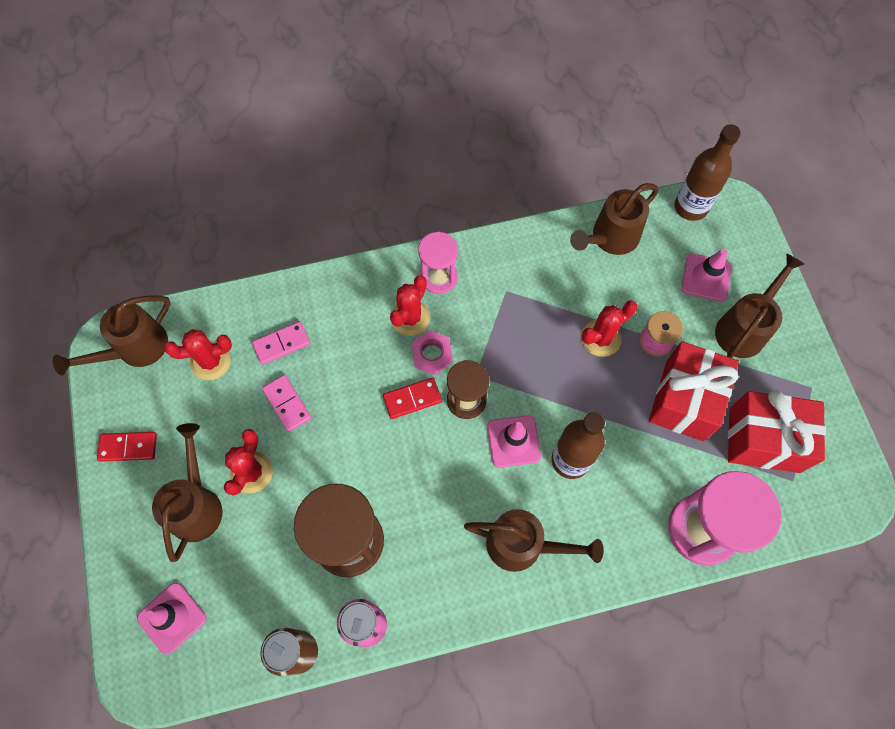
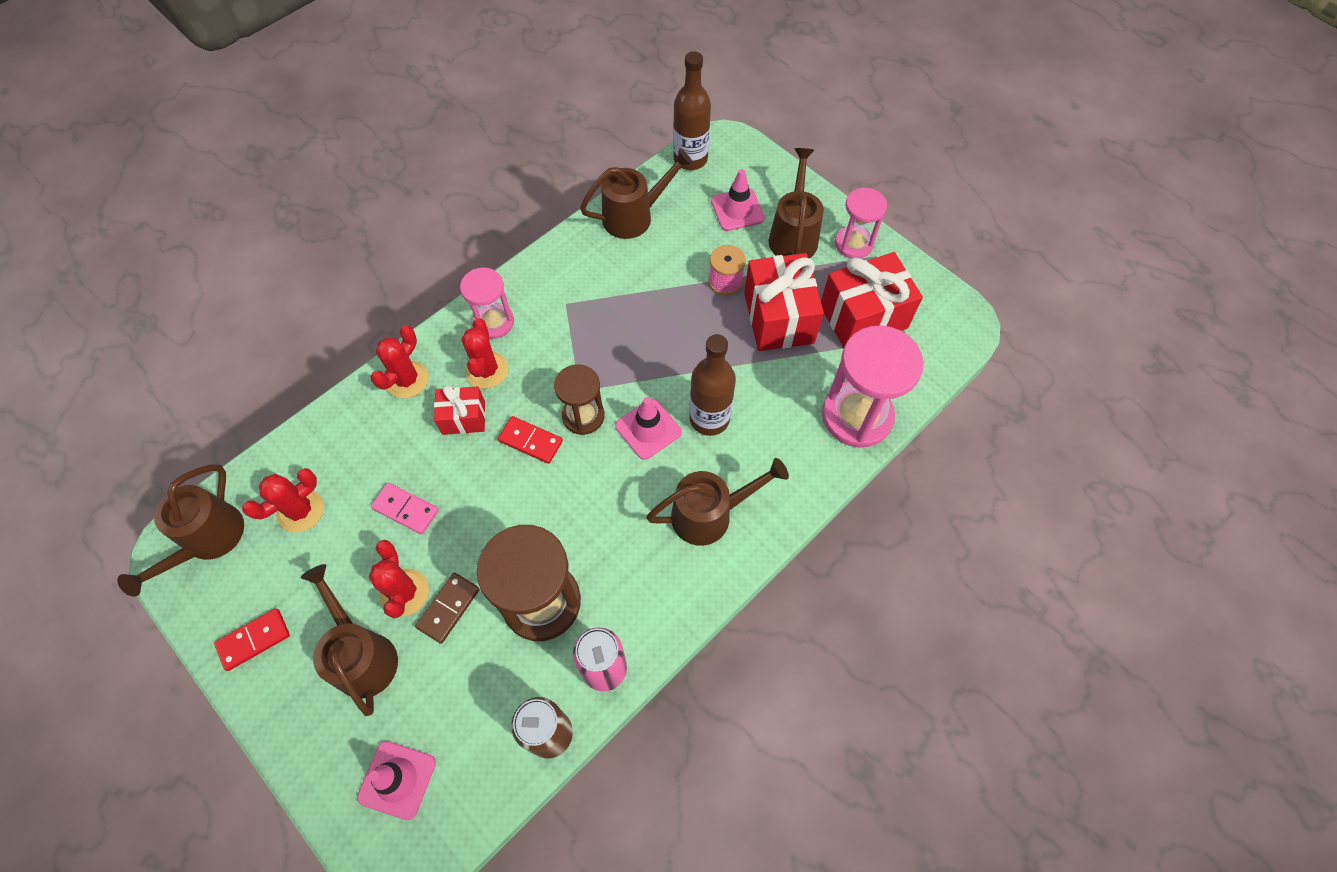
camera: 30 degrees left, 5 degrees down
pink domino [252,321,310,365] -> none
red domino [383,377,442,419] -> red domino turned 75 degrees clockwise [498,416,563,464]
pink nut [412,330,453,375] -> none
brown watering can [570,183,659,255] -> brown watering can turned 135 degrees counterclockwise [580,149,693,239]
red cactus [581,300,637,357] -> red cactus moved to [370,325,429,398]
none -> brown domino [415,573,480,644]
none -> red gift [434,385,485,435]
none -> pink hourglass [835,188,887,259]

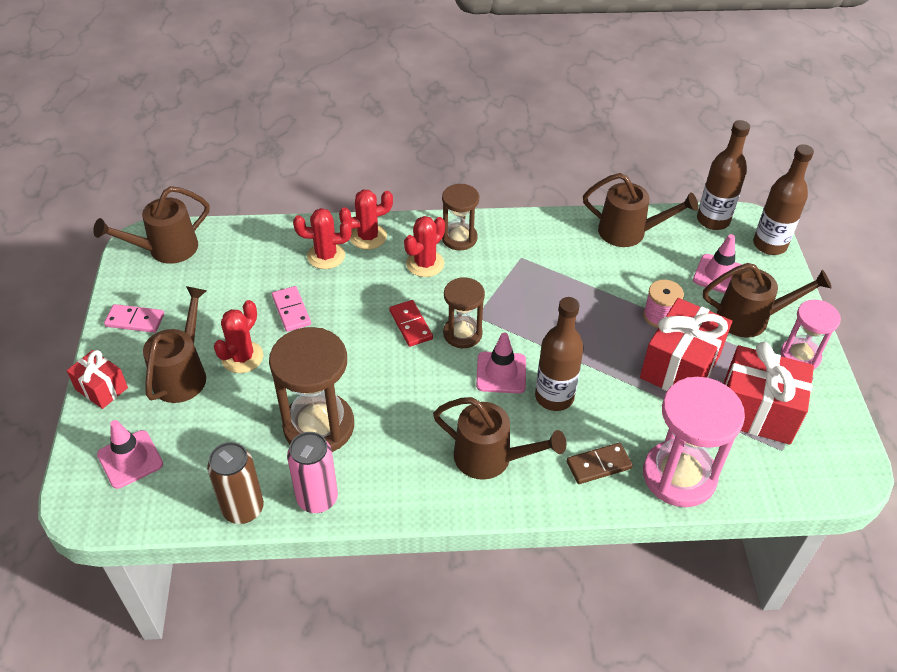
camera: 40 degrees right, 15 degrees down
red domino [214,608,290,671] -> pink domino [104,304,164,333]
red cactus [242,468,324,533] -> red cactus moved to [293,208,352,269]
brown domino [415,573,480,644] -> brown domino moved to [567,443,633,484]
red gift [434,385,485,435] -> red gift moved to [67,350,128,409]
pink hourglass [460,268,514,339] -> brown hourglass [442,184,479,251]
brown watering can [769,148,824,258] -> brown watering can turned 45 degrees clockwise [703,263,832,338]
none -> brown bottle [753,144,814,255]

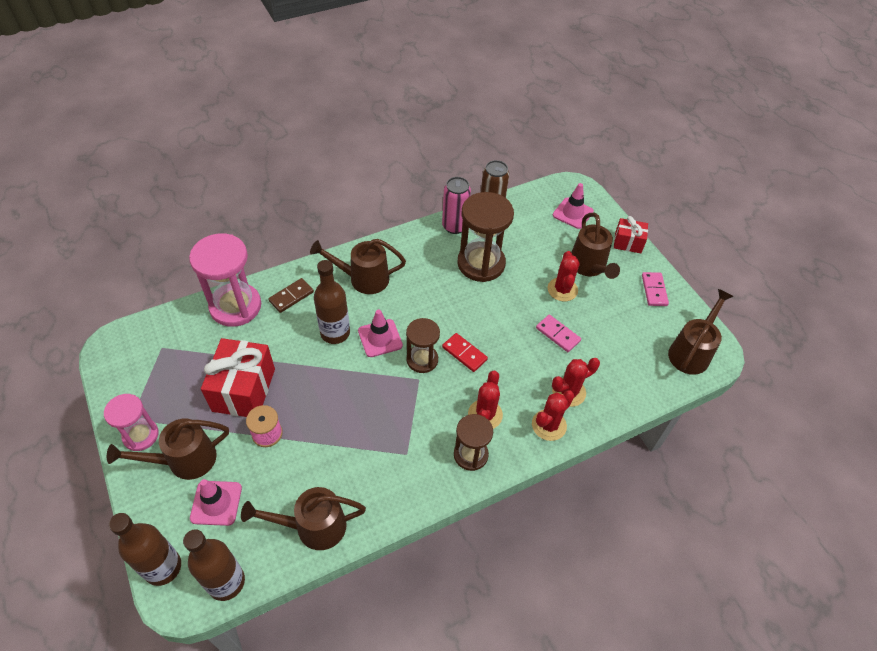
camera: 155 degrees right, 5 degrees up
pink domino [104,304,164,333] -> pink domino turned 75 degrees counterclockwise [642,272,669,306]
red gift [724,342,814,445] -> none

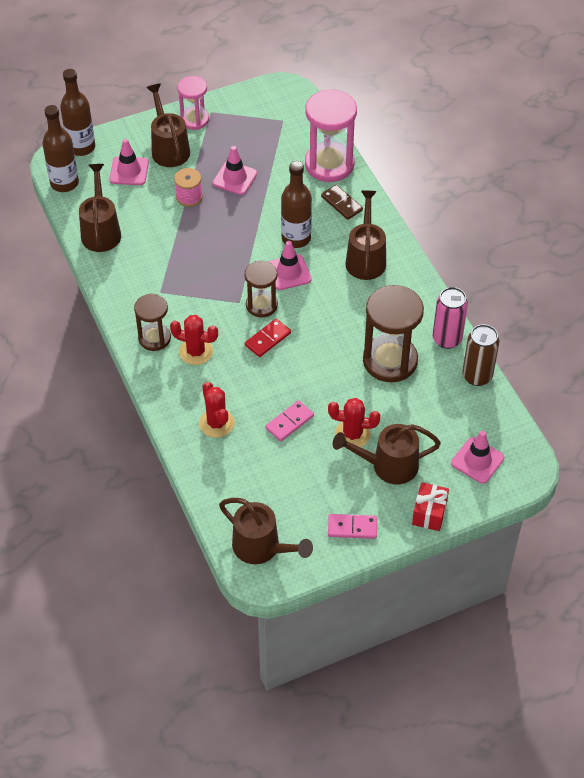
camera: 95 degrees right, 0 degrees up
red gift [201,338,275,417] -> pink traffic cone [213,146,257,195]
red cactus [532,390,574,441] -> none

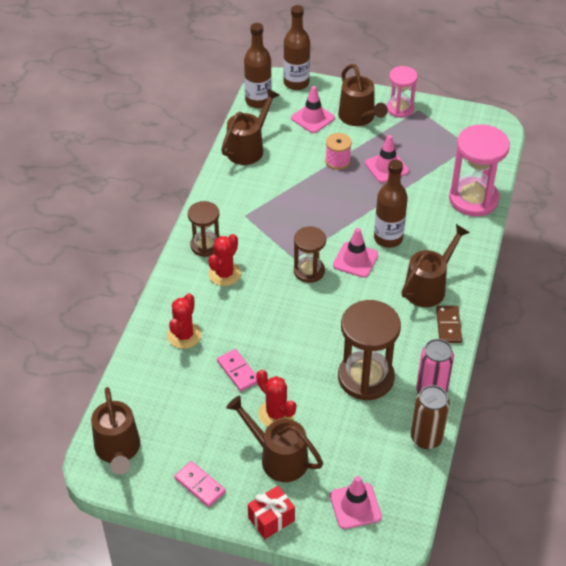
camera: 40 degrees right, 5 degrees down
brown watering can [146,84,190,167] -> brown watering can turned 135 degrees clockwise [338,64,388,126]
red cactus [170,315,218,365] -> red cactus turned 60 degrees clockwise [208,234,241,286]
red domino [245,319,291,357] -> none
pink domino [265,400,314,442] -> pink domino turned 60 degrees clockwise [217,349,257,391]
brown domino [321,185,363,220] -> brown domino moved to [436,306,462,343]

